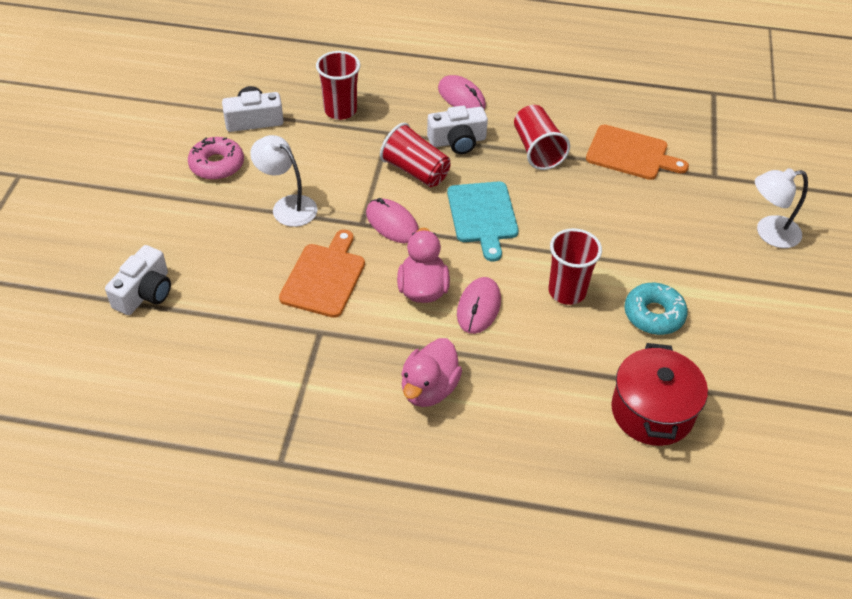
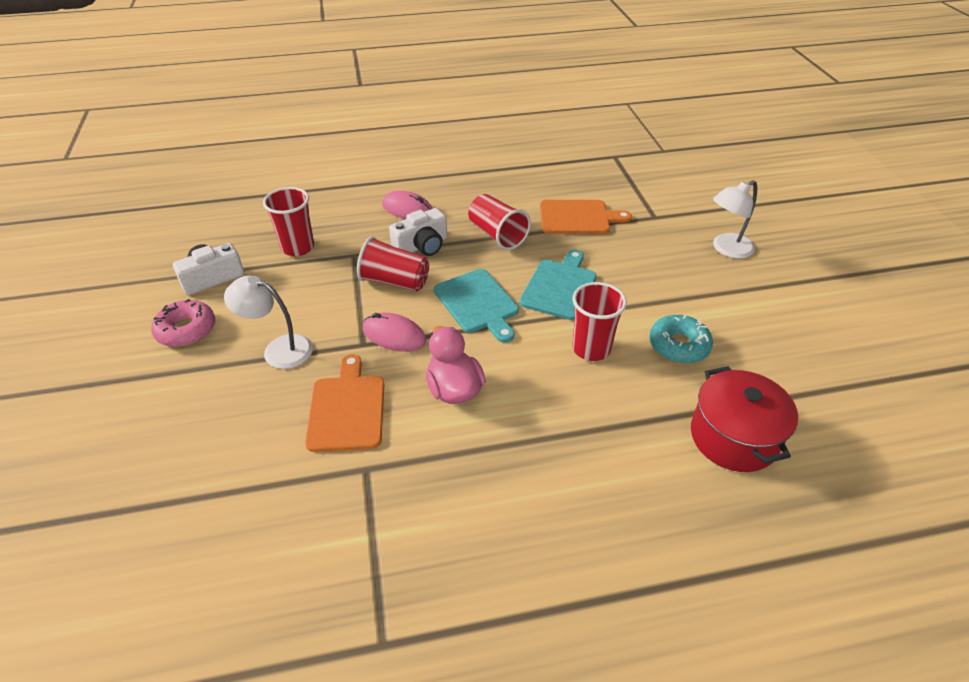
camera: 20 degrees left, 5 degrees down
white camera [105,245,171,315] -> none
pink duck [401,338,462,407] -> none
pink mouse [457,277,501,334] -> none
none -> turquoise cutting board [520,249,596,320]

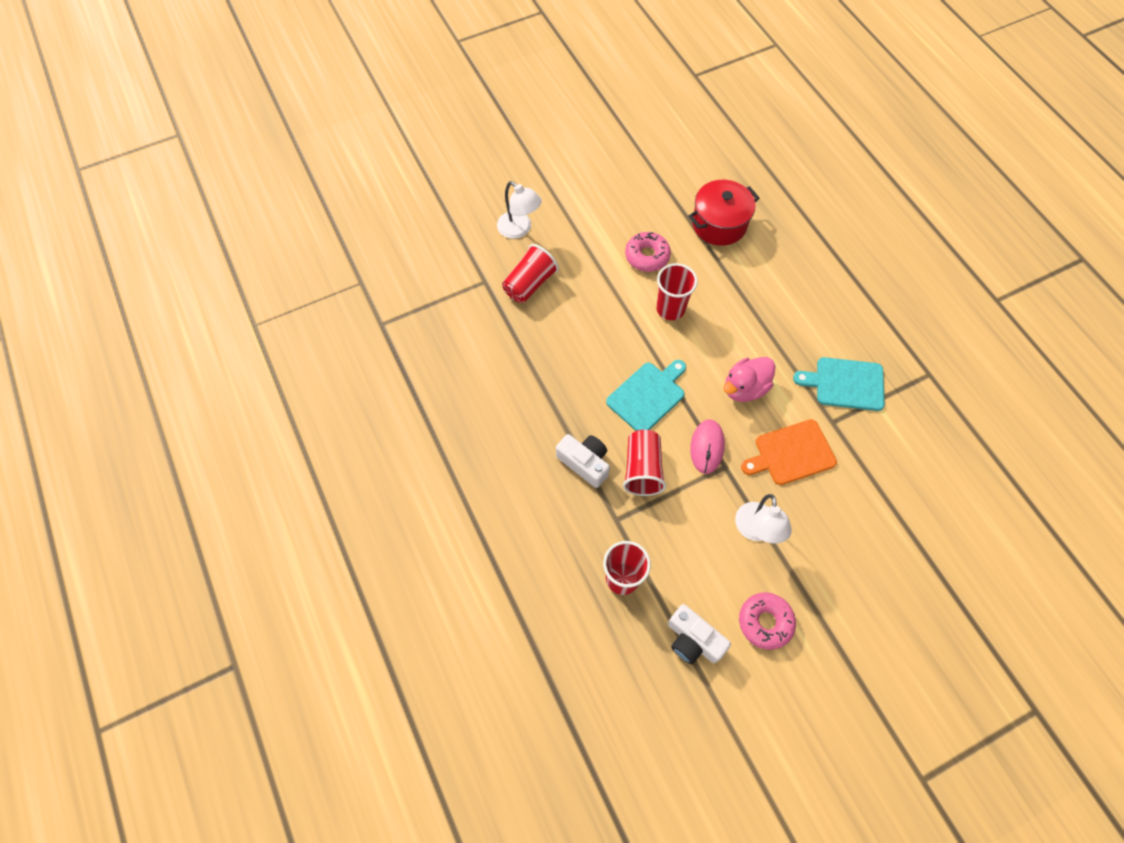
camera: 105 degrees left, 20 degrees up
pink mouse [382,191,433,219] -> none
red cup [468,194,531,250] -> red cup moved to [502,244,559,303]
turquoise cutting board [520,249,596,320] -> turquoise cutting board moved to [793,357,885,411]
orange cutting board [540,200,632,234] -> none
turquoise donut [649,315,713,364] -> pink donut [625,232,671,272]

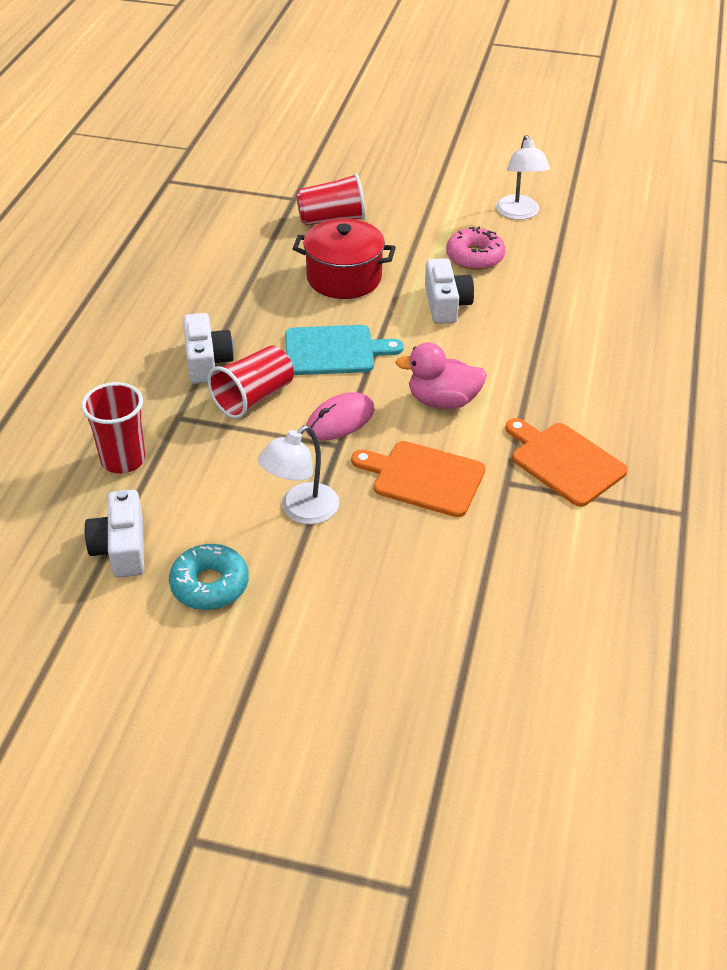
camera: 40 degrees right, 20 degrees down
white lamp [497,181,542,239] -> white lamp moved to [496,135,550,220]
red cup [656,263,698,320] -> white camera [425,258,474,324]
red pot [688,180,760,246] -> red pot moved to [292,218,396,299]
pink donut [739,592,796,650] -> turquoise donut [169,544,249,610]
turquoise cutting board [793,357,885,411] -> orange cutting board [505,418,628,507]

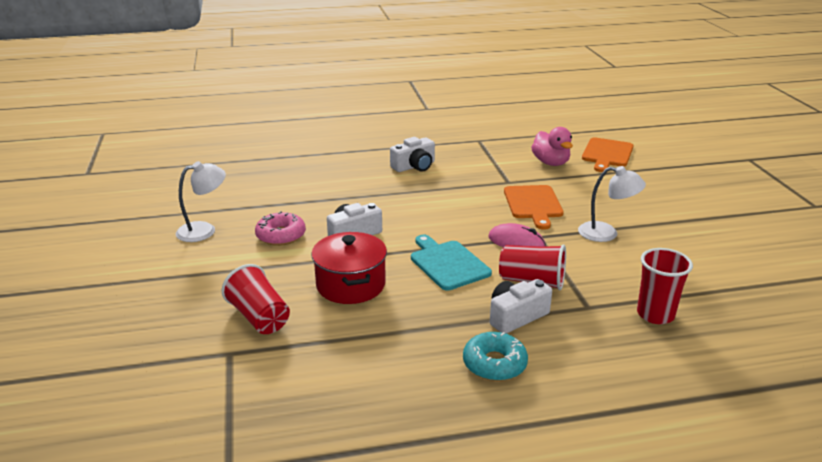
camera: 115 degrees left, 15 degrees down
white camera [85,490,144,578] -> white camera moved to [390,137,435,172]
turquoise donut [169,544,249,610] -> turquoise donut moved to [463,332,528,381]
pink duck [395,342,487,409] -> pink duck moved to [531,127,573,166]
orange cutting board [505,418,628,507] -> orange cutting board moved to [582,137,634,172]

